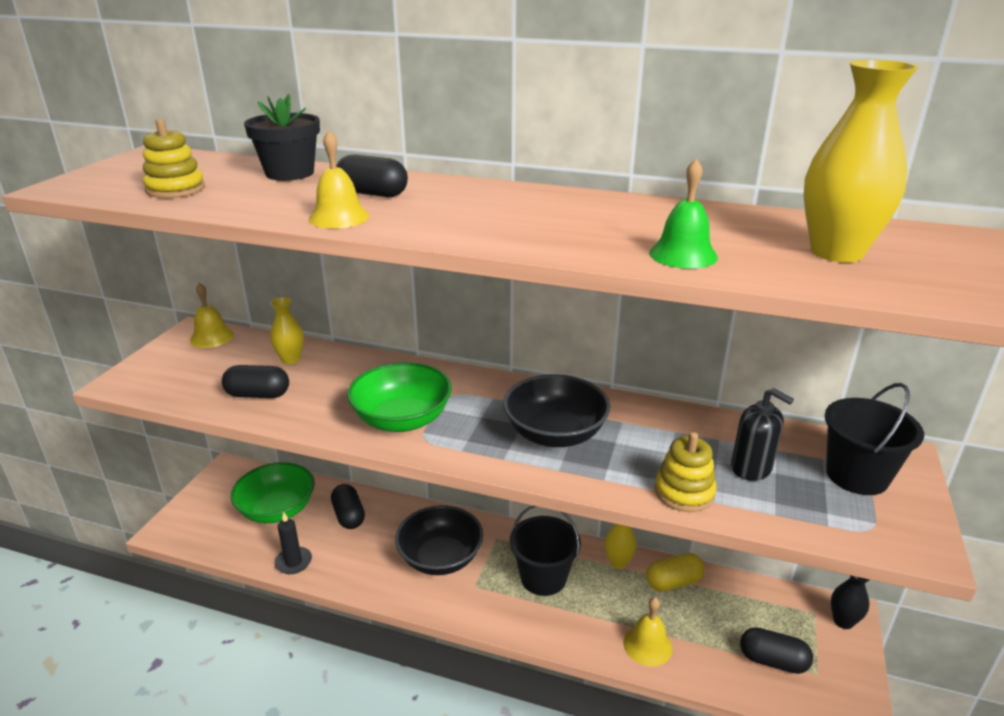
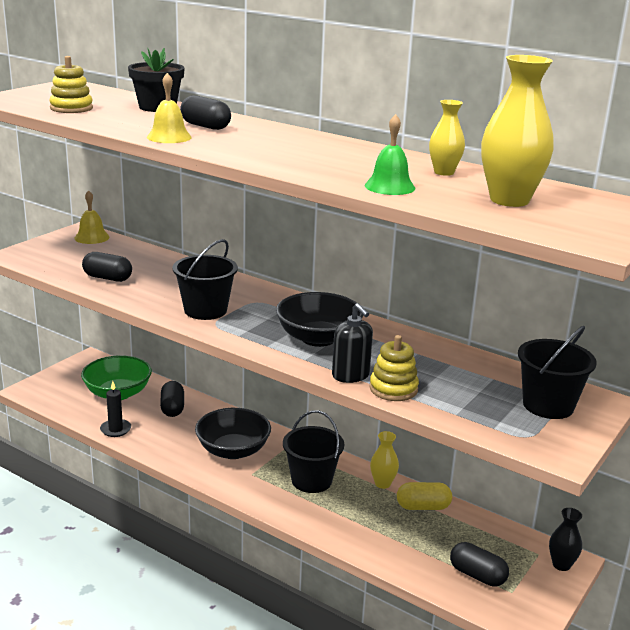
camera: 15 degrees right, 5 degrees down
yellow vase [270,297,304,364] -> yellow vase moved to [429,100,465,176]
green bowl [347,362,452,432] -> black bucket [173,239,238,320]
yellow bell [623,597,672,667] -> none
black soap dispenser [731,388,794,481] -> black soap dispenser moved to [332,303,373,383]

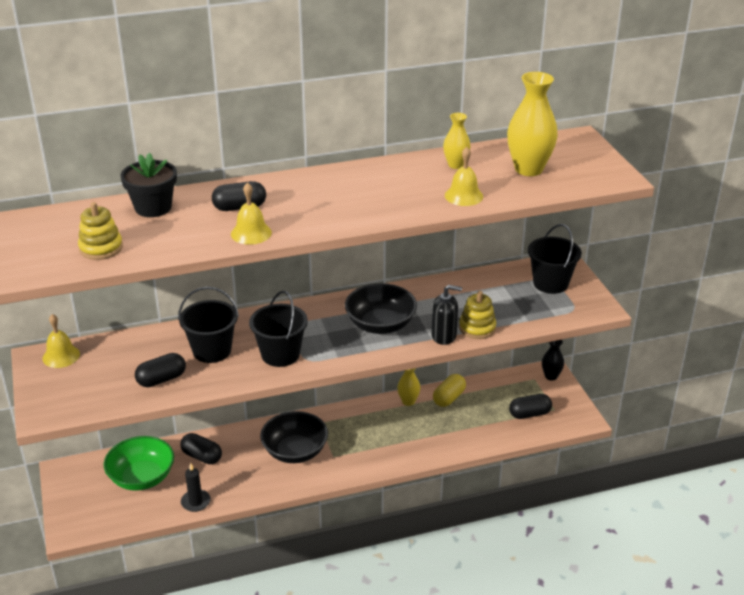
camera: 50 degrees left, 10 degrees up
black bucket [283,411,344,493] -> black bucket moved to [178,287,239,363]
green bell [364,114,415,195] -> yellow bell [445,147,483,206]

